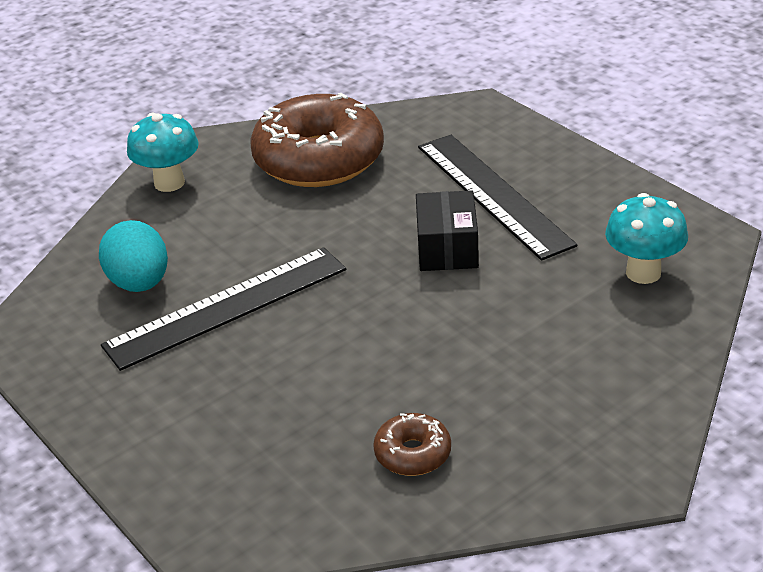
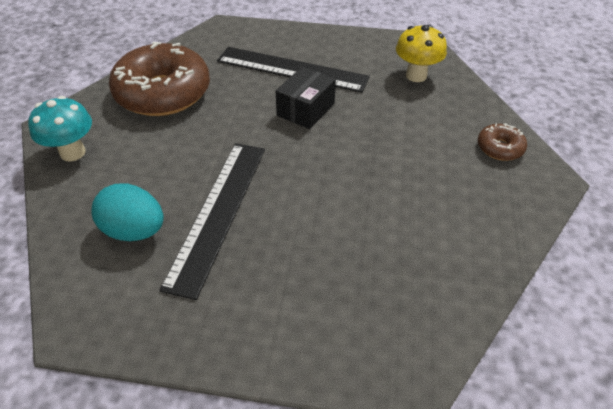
camera: 45 degrees left, 10 degrees up
brown donut [373,413,451,476] -> brown donut moved to [478,123,527,161]
black box [416,190,479,271] -> black box turned 75 degrees clockwise [276,66,336,129]
turquoise mushroom [605,193,688,284] -> yellow mushroom [396,25,447,82]

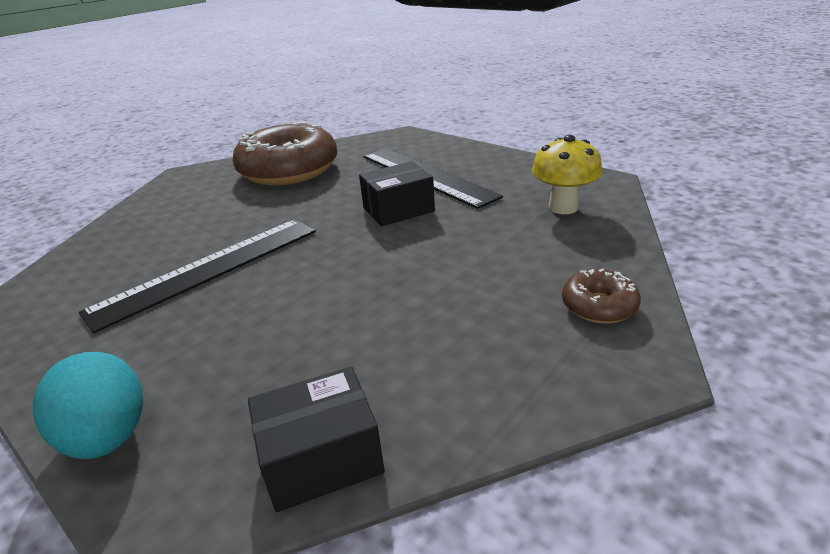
camera: 35 degrees right, 15 degrees down
turquoise mushroom [28,96,92,161] -> none
turquoise egg [92,184,164,241] -> turquoise egg moved to [33,352,143,459]
none -> black box [248,366,385,513]

